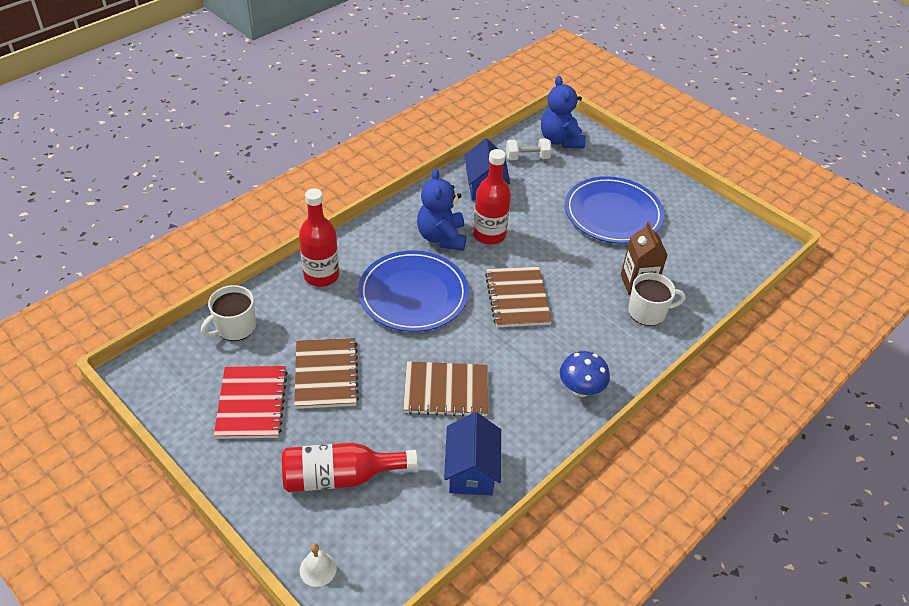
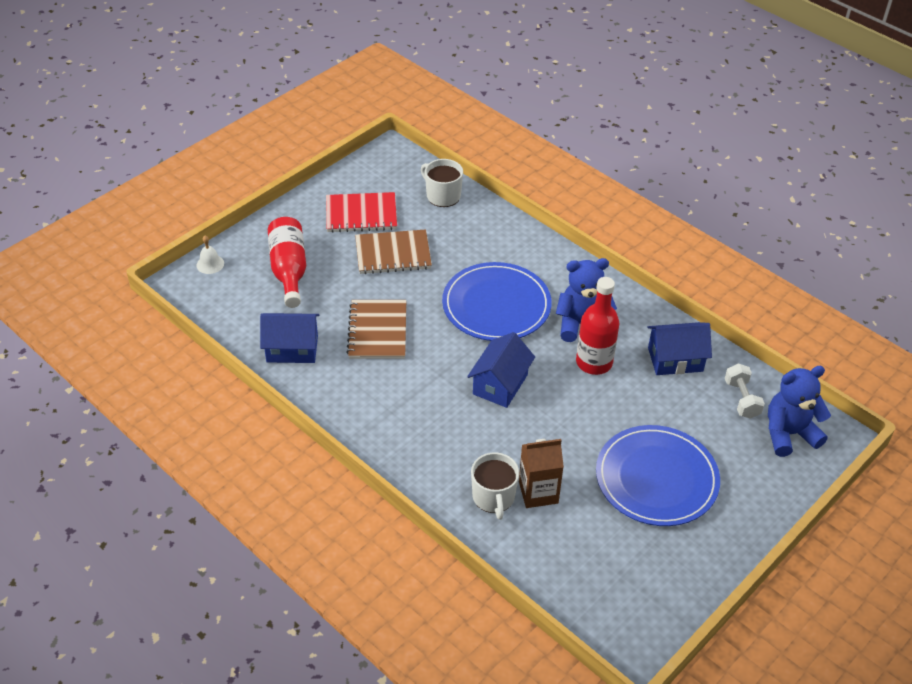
camera: 90 degrees right, 0 degrees up
red bottle [299,188,339,287] -> none
brown notebook [485,267,552,327] -> blue house [467,332,535,408]
blue mushroom [560,351,610,397] -> none

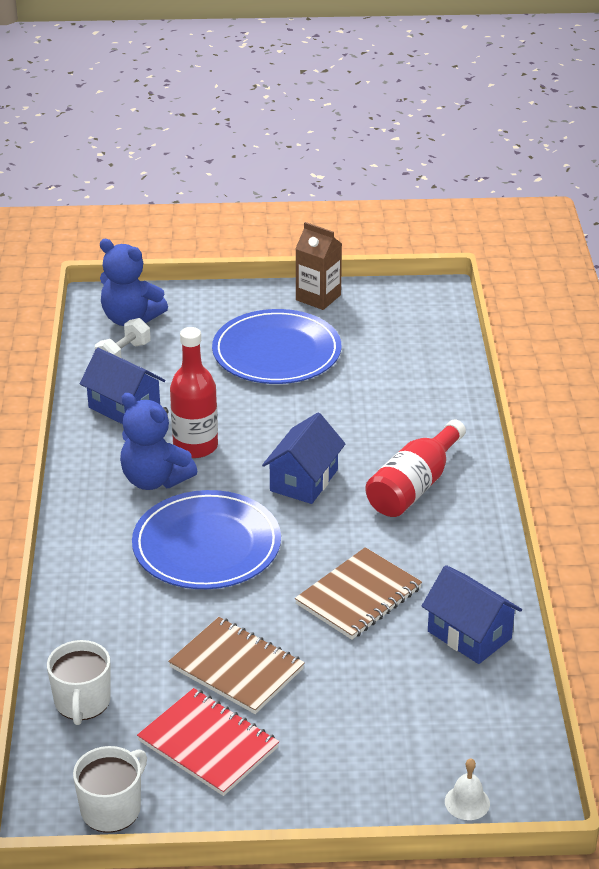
camera: 135 degrees left, 10 degrees down
red bottle [268,217,306,308] -> red bottle moved to [365,419,466,517]
blue house [467,332,535,408] -> blue house turned 45 degrees counterclockwise [262,412,345,504]
white mug [471,453,519,520] -> white mug moved to [73,746,147,833]
brown carton [519,439,564,508] -> brown carton moved to [295,222,342,310]

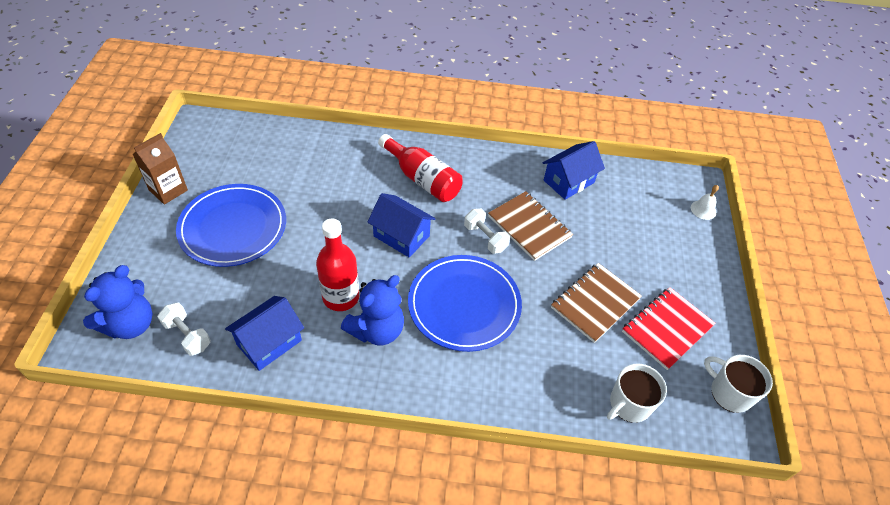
camera: 85 degrees left, 15 degrees up
white mug [47,640,111,725] -> white mug turned 135 degrees clockwise [607,363,667,423]
none -> white dumbbell [464,209,510,254]

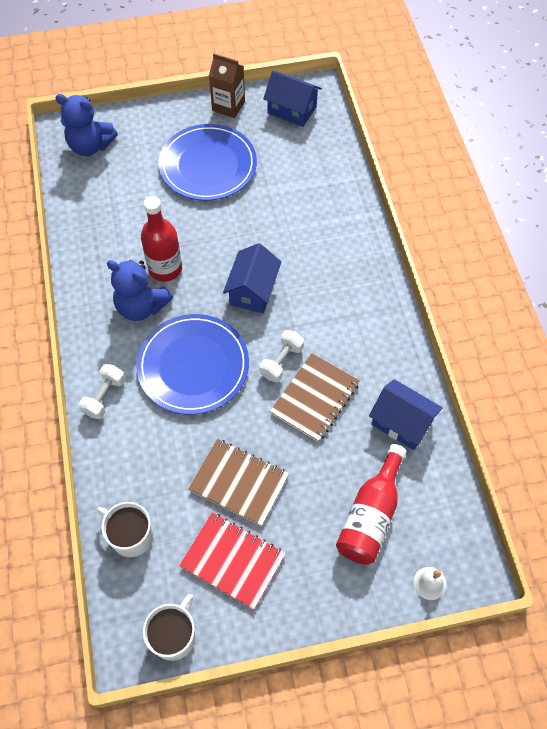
camera: 75 degrees right, 10 degrees up
white dumbbell [157,302,211,356] -> white dumbbell moved to [79,364,126,419]
blue house [225,296,304,371] -> blue house moved to [263,70,322,127]
red bottle [378,134,463,202] -> red bottle moved to [336,444,406,565]

